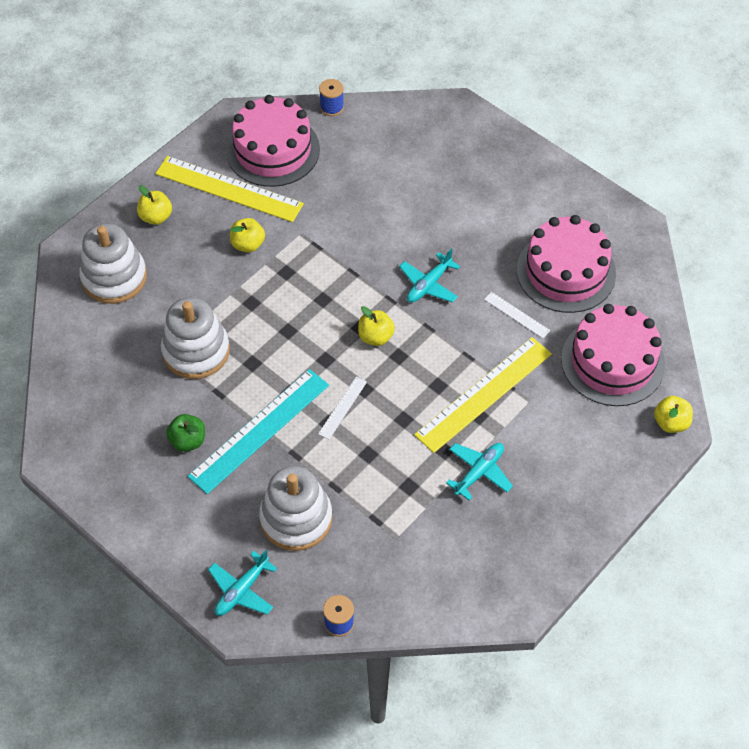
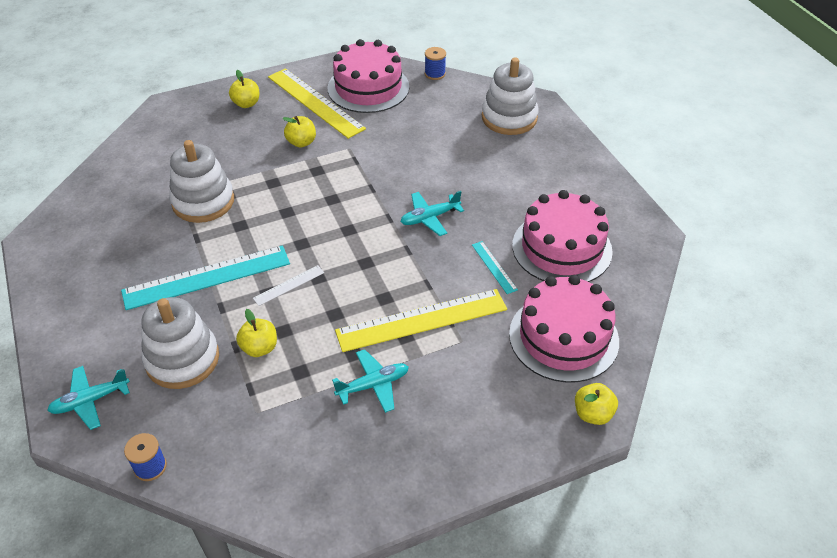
camera: 25 degrees right, 10 degrees down
white stacking toy [79,223,147,304] -> white stacking toy moved to [482,58,539,135]
green apple [166,414,205,452] -> none
yellow apple [358,306,395,346] -> yellow apple moved to [236,309,277,357]
white ruler [484,292,550,338] -> turquoise ruler [472,241,518,294]

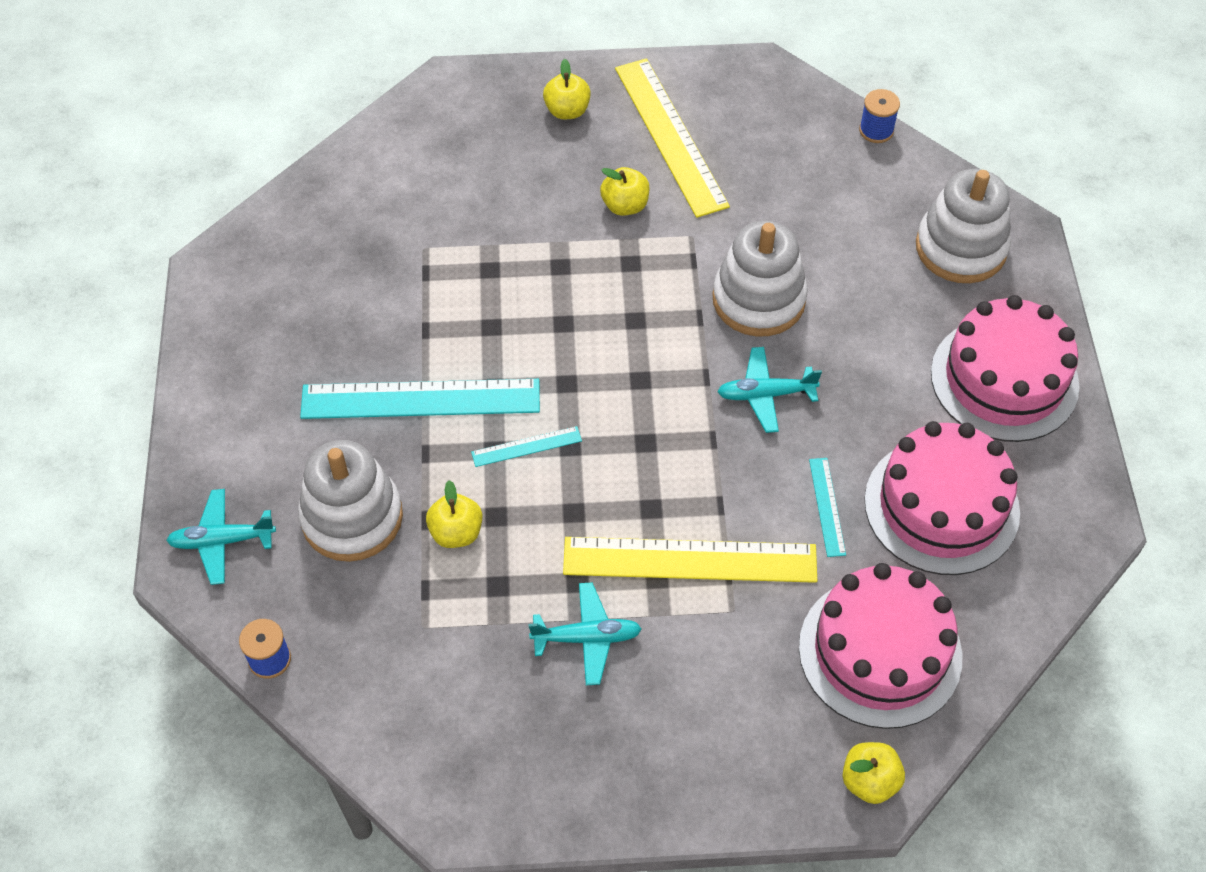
camera: 20 degrees right, 10 degrees up
white stacking toy [169,140,234,223] -> white stacking toy moved to [712,221,808,337]
white ruler [253,265,324,306] -> turquoise ruler [471,426,582,467]
pink cake [328,39,409,113] -> pink cake moved to [931,295,1080,442]

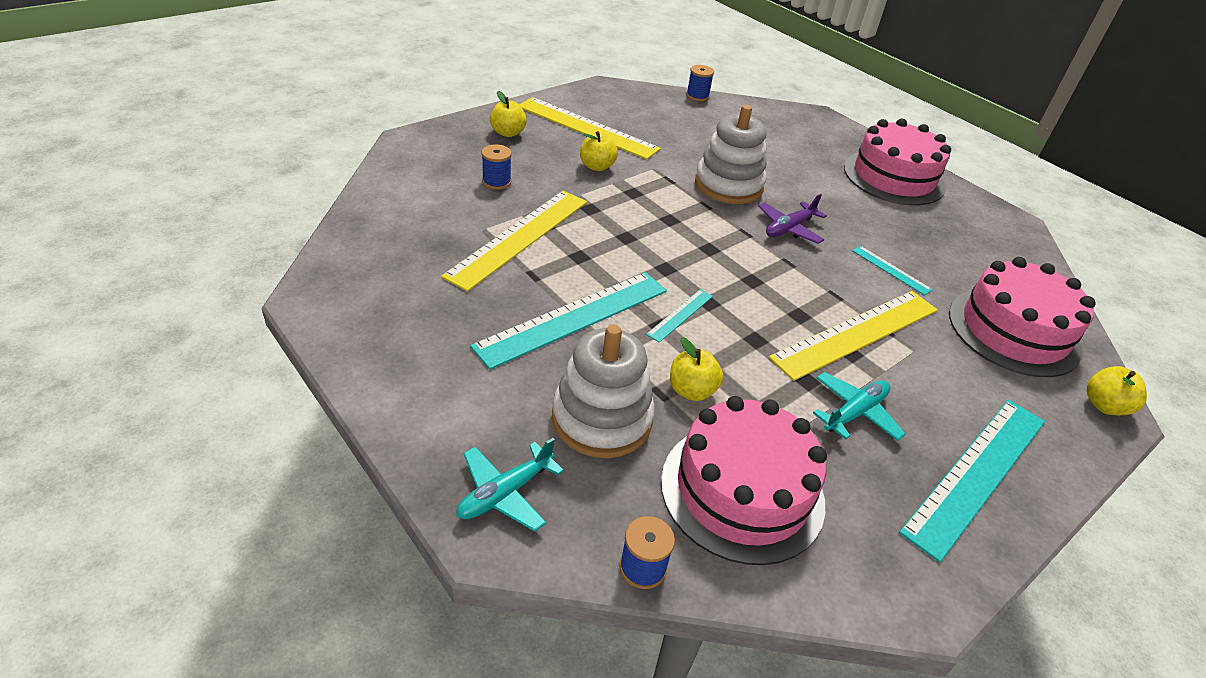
camera: 40 degrees left, 15 degrees down
turquoise plane [717,347,822,433] -> purple plane [758,194,827,244]
pink cake [864,421,1020,575] -> pink cake moved to [661,396,827,565]
white stacking toy [916,169,1011,283] -> none
none -> yellow ruler [441,191,587,292]
none -> blue spool [482,144,512,190]
none -> turquoise ruler [899,400,1045,562]

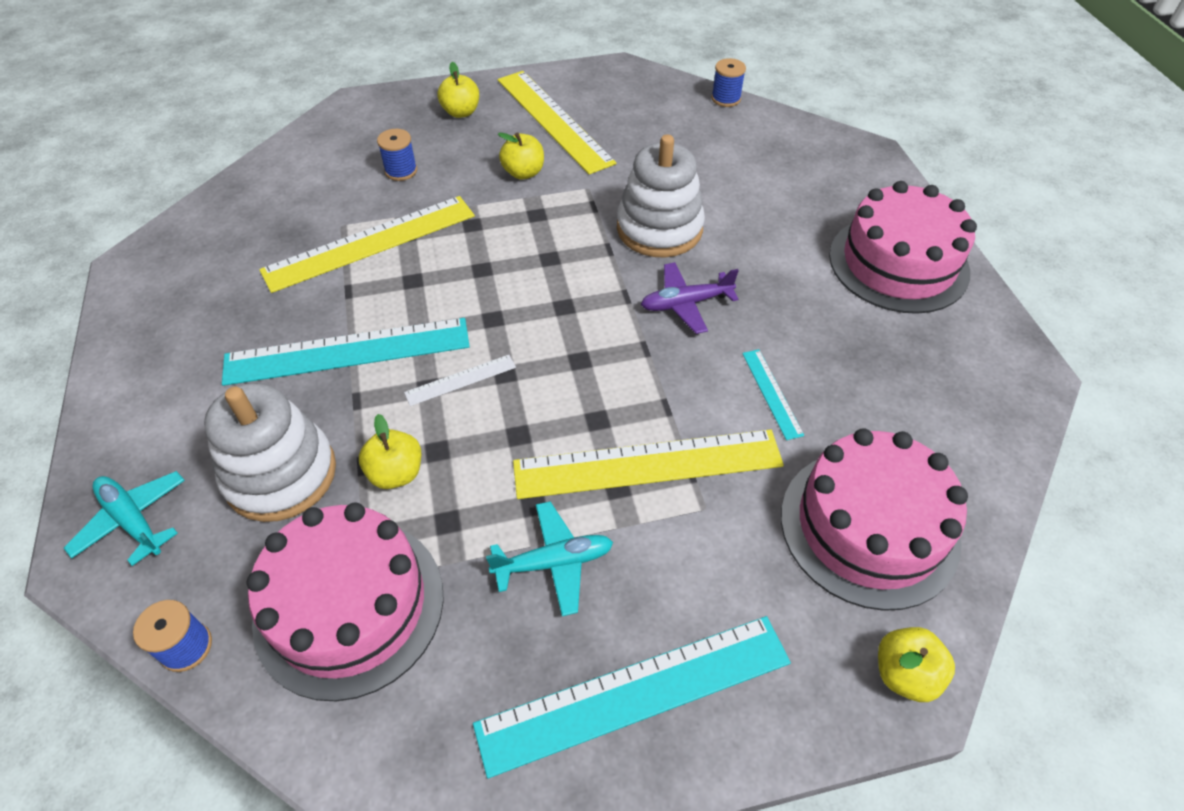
camera: 30 degrees right, 10 degrees up
turquoise plane [456,438,564,532] -> turquoise plane turned 60 degrees clockwise [64,471,185,566]
turquoise ruler [646,289,713,343] -> white ruler [404,355,516,406]

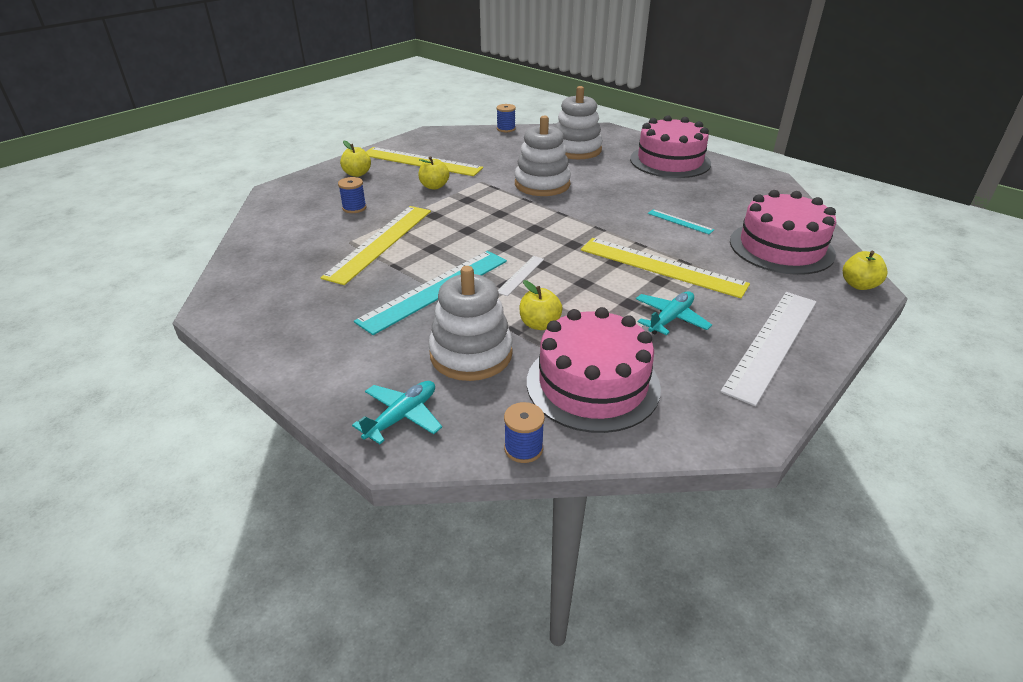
camera: 35 degrees left, 15 degrees down
turquoise plane [64,471,185,566] -> turquoise plane turned 120 degrees clockwise [352,381,442,444]
turquoise ruler [473,616,791,778] -> white ruler [720,292,816,406]
yellow ruler [513,430,784,499] -> yellow ruler turned 75 degrees clockwise [581,238,750,298]
purple plane [641,262,739,334] -> none
none -> white stacking toy [555,86,603,159]

